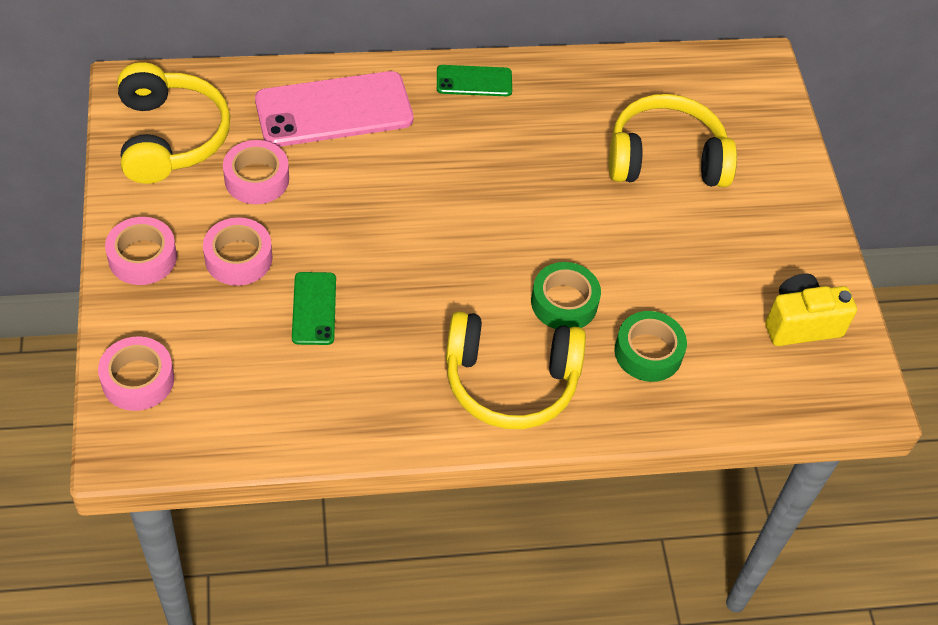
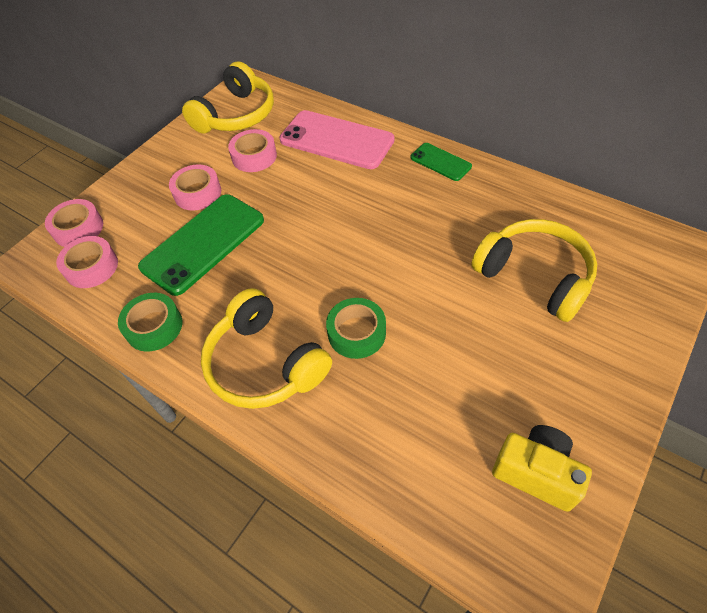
camera: 50 degrees right, 0 degrees up
pink tape [105,217,177,285] -> pink tape moved to [56,236,118,288]
green phone [292,272,336,345] -> green phone [138,194,264,296], size x1.94
green tape [615,311,687,382] -> green tape moved to [118,293,182,351]

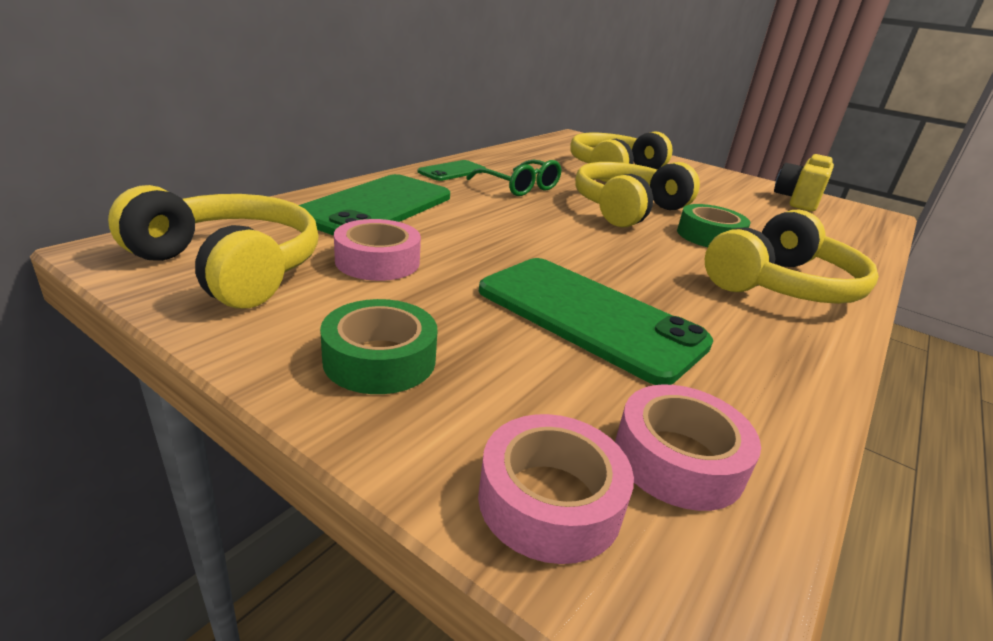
camera: 95 degrees left, 25 degrees down
green tape [118,293,182,351] -> green tape moved to [320,299,437,394]
pink tape [169,164,221,211] -> none
pink phone [279,110,395,169] -> green phone [299,174,450,236]
none -> green glasses [466,160,562,196]
none -> yellow headphones [575,162,700,228]

